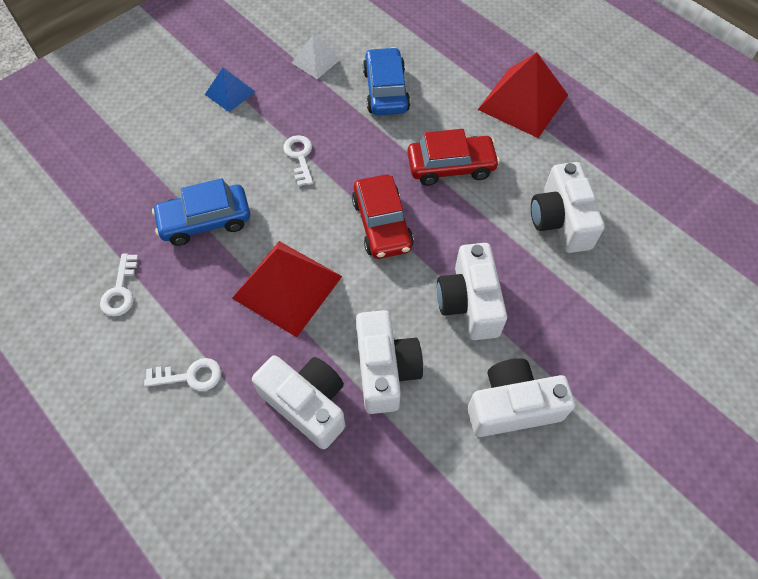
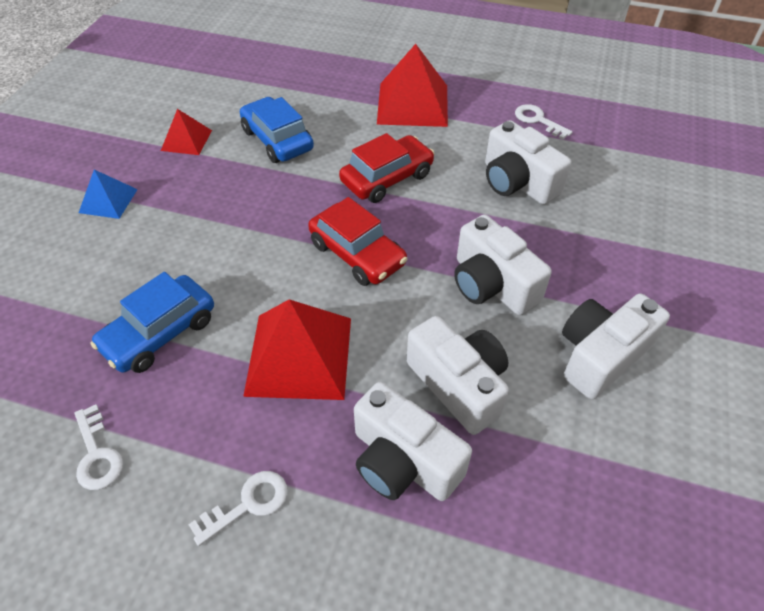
camera: 30 degrees left, 10 degrees down
white camera [252,355,345,449] -> white camera turned 150 degrees counterclockwise [354,382,472,501]
white key [283,135,313,186] -> white key moved to [515,104,573,140]
white pyramid [292,35,340,79] -> red pyramid [161,109,212,155]

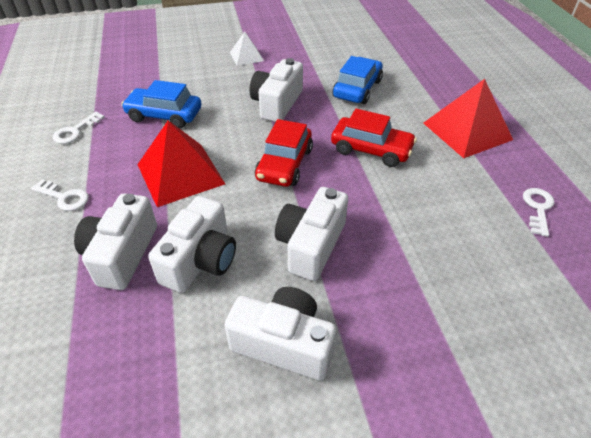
camera: 60 degrees right, 5 degrees down
blue pyramid [79,170,138,219] -> white pyramid [230,32,264,66]
red pyramid [161,109,212,155] -> none
white camera [485,120,571,205] -> white camera moved to [250,58,303,122]

